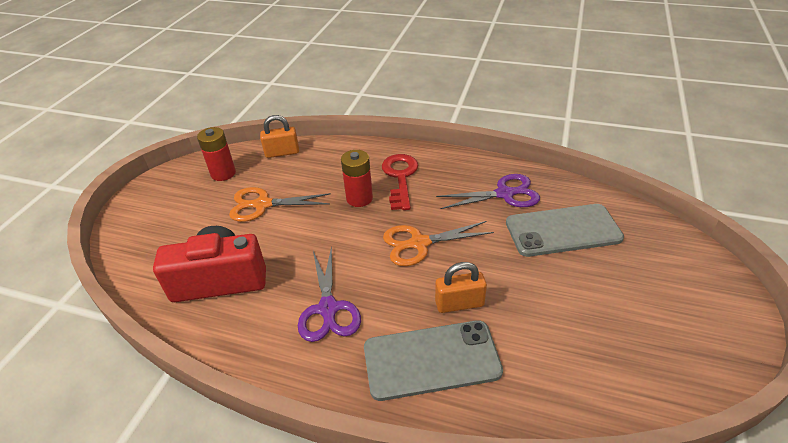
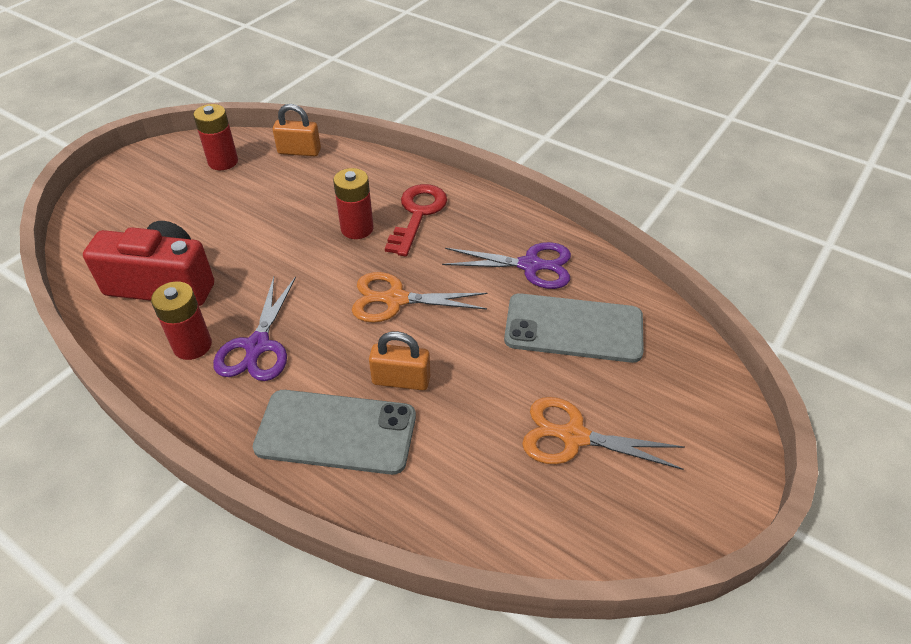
camera: 15 degrees right, 5 degrees up
orange scissors [229,187,331,222] -> orange scissors moved to [522,397,684,470]
none -> red battery [151,281,212,360]

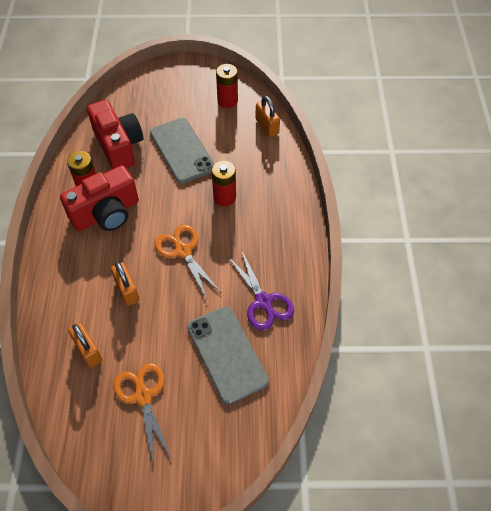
camera: 55 degrees right, 10 degrees up
purple scissors [213,276,296,381] -> red camera [60,166,139,231]
grey phone [253,390,416,475] -> grey phone moved to [150,118,214,184]
red key [385,184,447,257] -> none
none -> orange padlock [68,323,102,368]

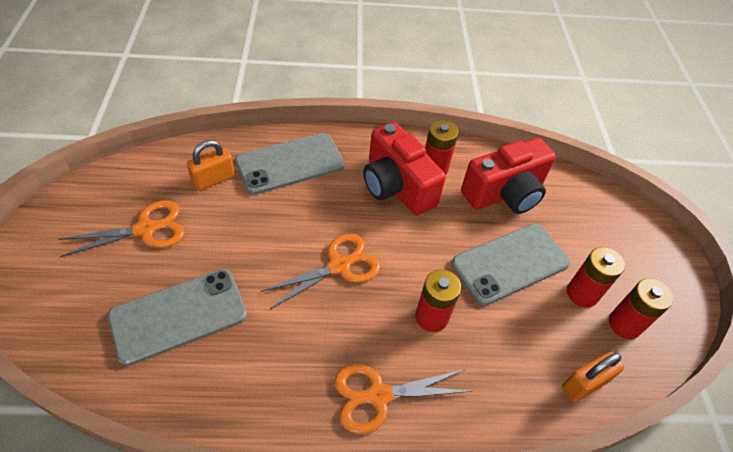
camera: 85 degrees right, 5 degrees down
orange padlock [111,262,139,306] -> none
purple scissors [227,250,294,331] -> none
none -> grey phone [235,133,345,195]
none -> orange scissors [334,364,473,434]
none -> red battery [567,247,625,308]

